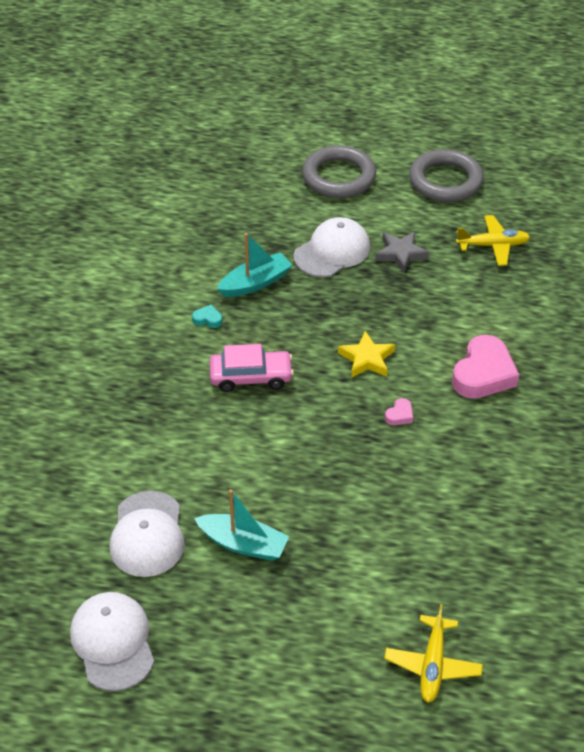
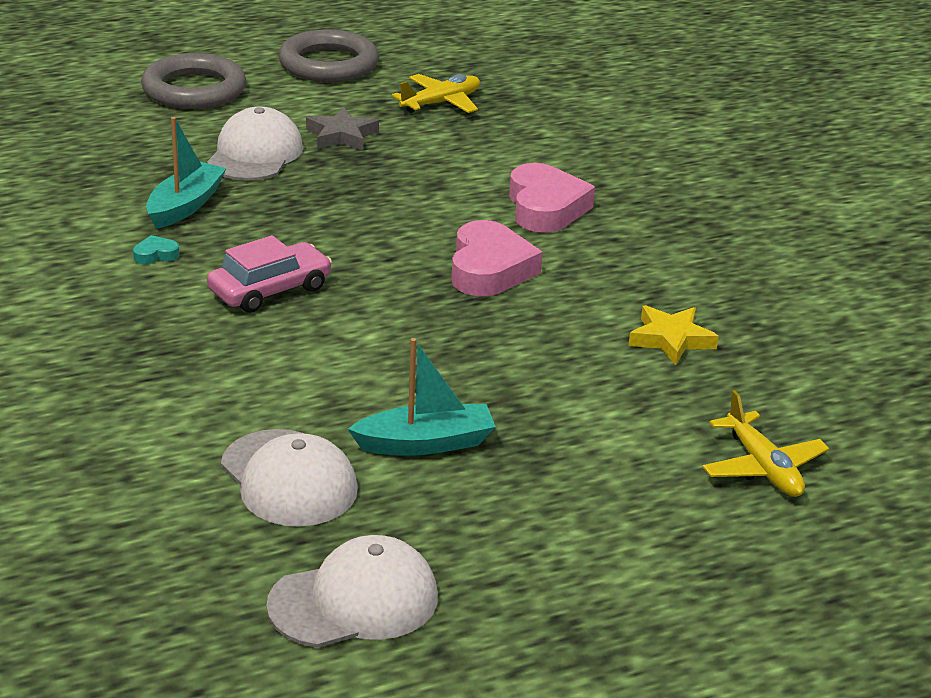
camera: 35 degrees left, 15 degrees down
white cap [70,592,154,691] -> white cap turned 120 degrees clockwise [266,535,438,648]
yellow star [338,331,395,378] -> yellow star moved to [629,305,719,365]
pink heart [385,398,413,425] -> pink heart [451,220,543,296], size x2.35

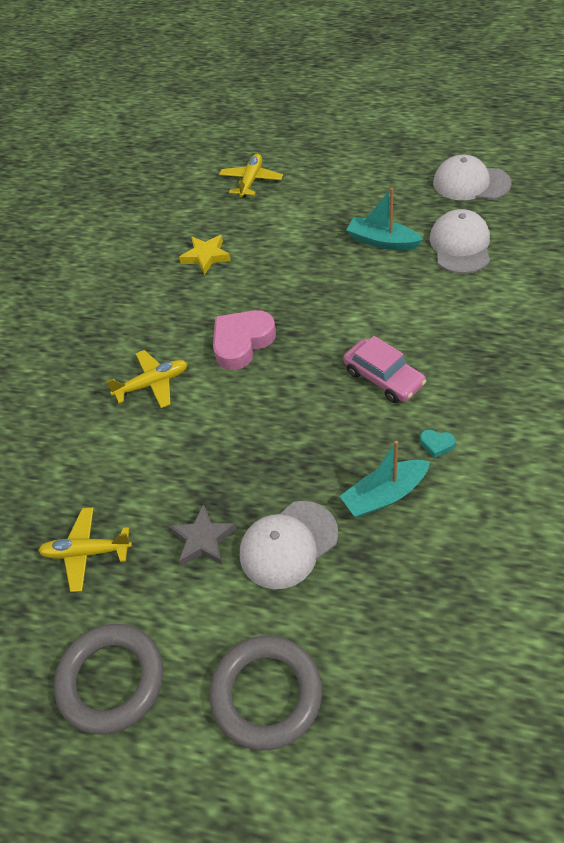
camera: 135 degrees left, 20 degrees up
pink car [207,235,332,313] -> pink car turned 135 degrees counterclockwise [343,336,426,403]
pink heart [509,163,595,233] -> yellow plane [106,350,188,408]

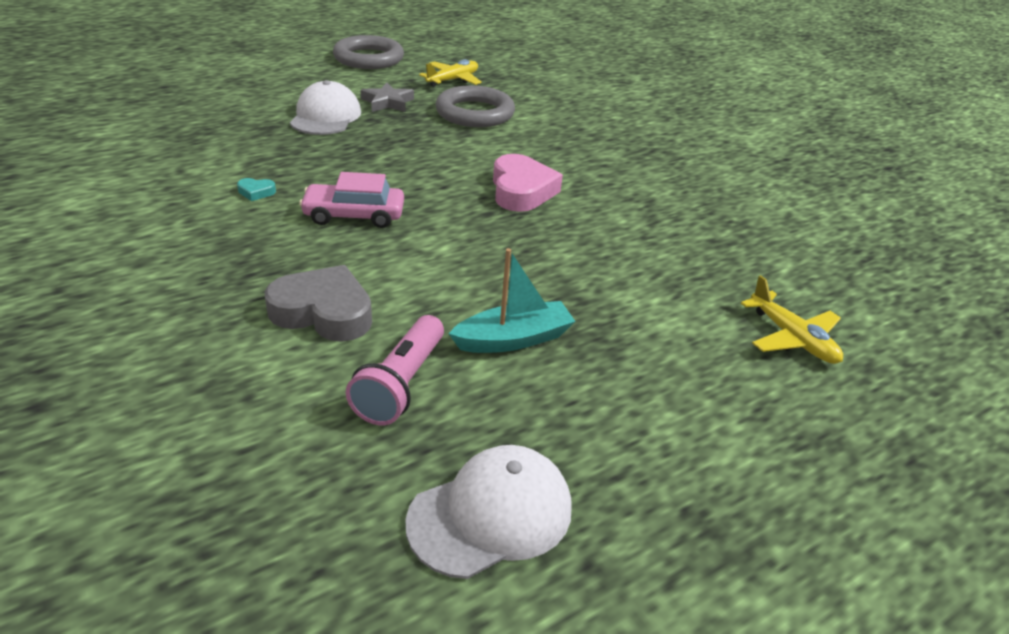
camera: 125 degrees right, 15 degrees down
yellow plane [106,350,188,408] -> none
yellow star [179,235,231,275] -> none
grey ring [209,636,322,750] -> grey ring moved to [435,85,515,127]
turquoise boat [340,441,430,517] -> none
turquoise heart [420,429,455,458] -> turquoise heart turned 150 degrees counterclockwise [237,178,276,201]
white cap [430,209,490,274] -> pink flashlight [346,315,444,425]
none -> grey heart [265,265,372,342]

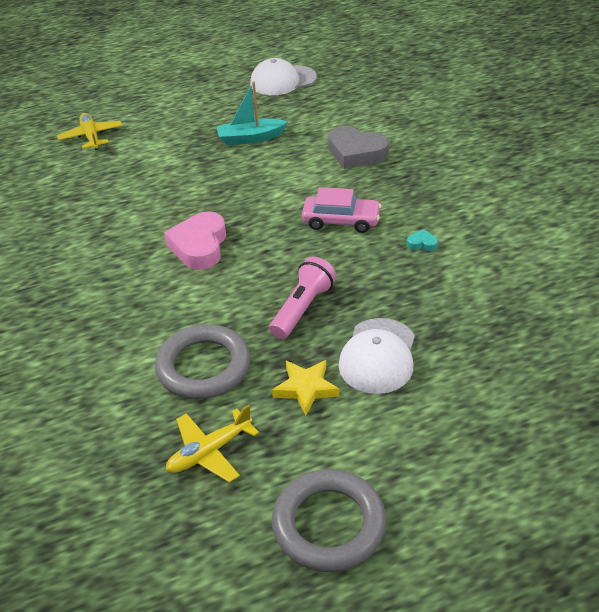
camera: 165 degrees left, 5 degrees up
pink flashlight [346,315,444,425] -> pink flashlight moved to [269,257,336,339]
grey star [360,83,414,112] -> yellow star [272,360,340,415]

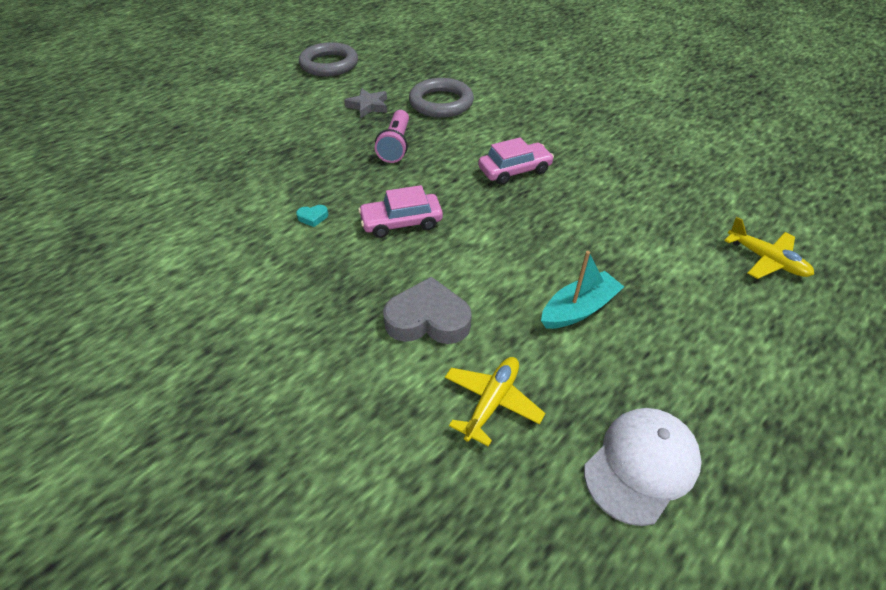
camera: 155 degrees right, 5 degrees up
pink heart [164,211,226,270] -> pink car [478,137,554,185]
yellow plane [166,404,259,482] -> yellow plane moved to [445,357,545,447]
yellow star [272,360,340,415] -> grey star [344,88,387,118]
white cap [338,318,415,394] -> none

